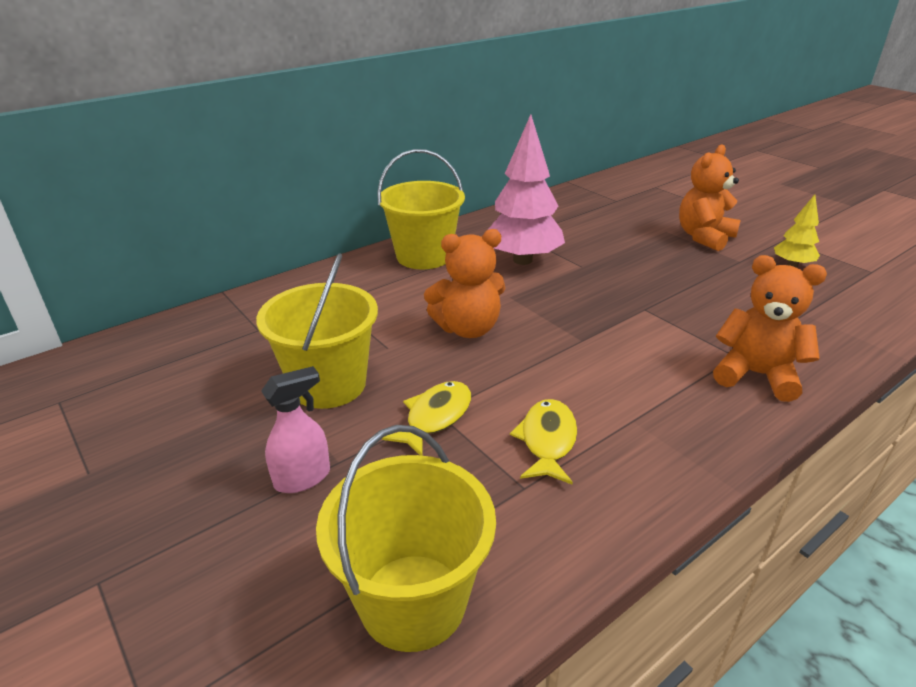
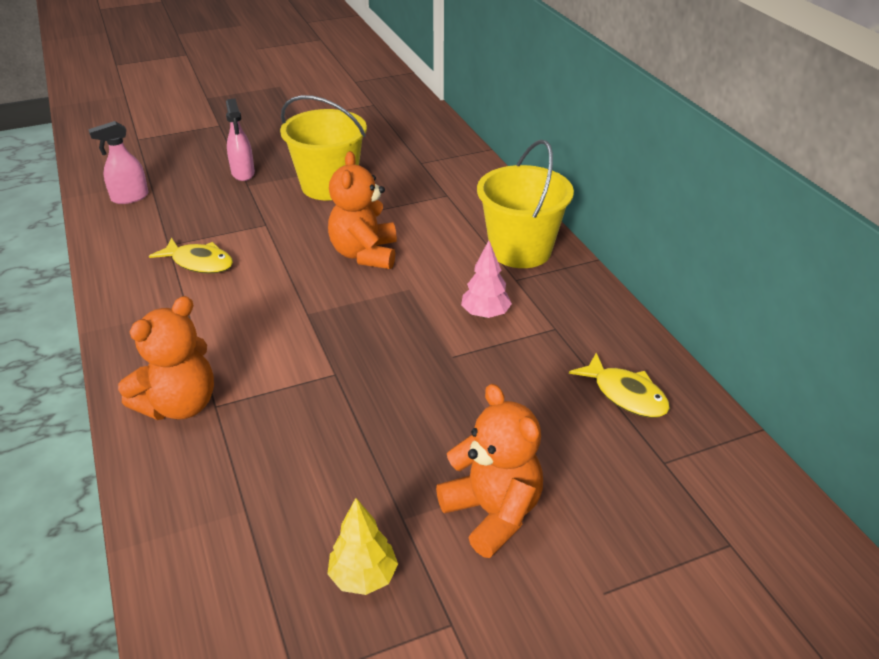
camera: 105 degrees right, 5 degrees up
yellow bucket [316,425,496,652] -> pink spray bottle [88,121,149,204]
yellow fish [382,381,471,456] -> yellow fish moved to [569,353,670,418]
pink tree [488,114,565,265] -> pink tree [461,240,512,319], size x0.51

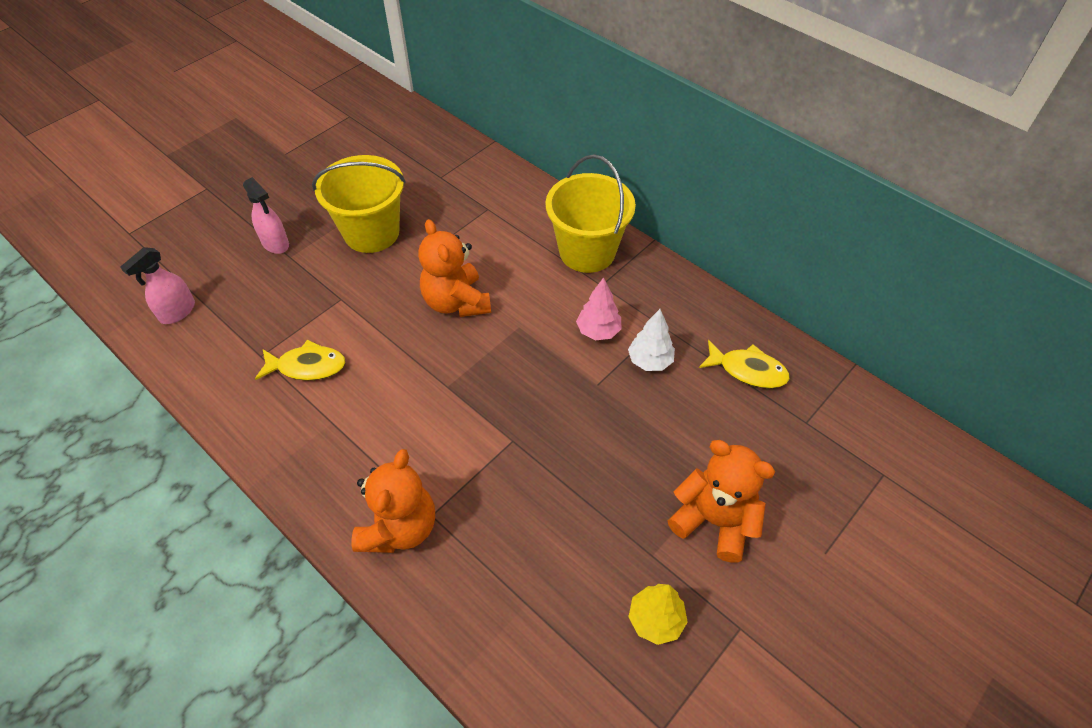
camera: 25 degrees left, 15 degrees up
none -> white tree [628,309,675,371]

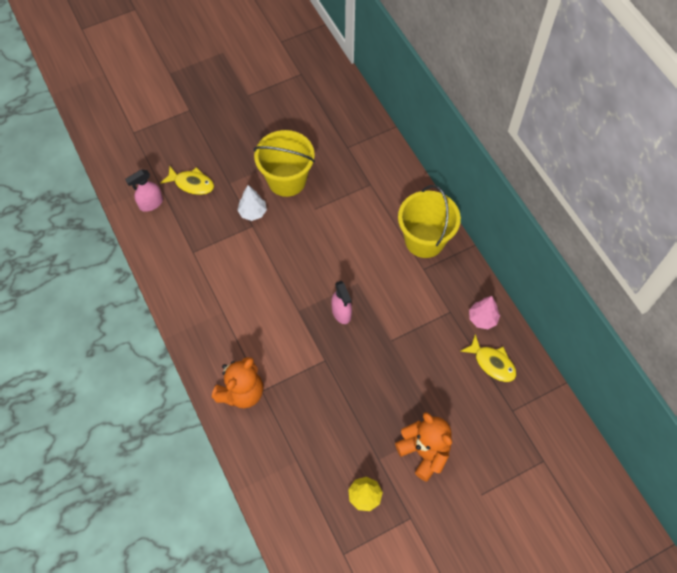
camera: 20 degrees right, 10 degrees up
pink spray bottle [243,177,289,254] -> pink spray bottle moved to [331,281,352,324]
yellow fish [255,340,346,381] -> yellow fish moved to [160,166,214,195]
orange teddy bear [418,219,491,317] -> none
pink tree [576,277,621,340] -> pink tree moved to [469,296,500,329]
white tree [628,309,675,371] -> white tree moved to [237,185,267,221]

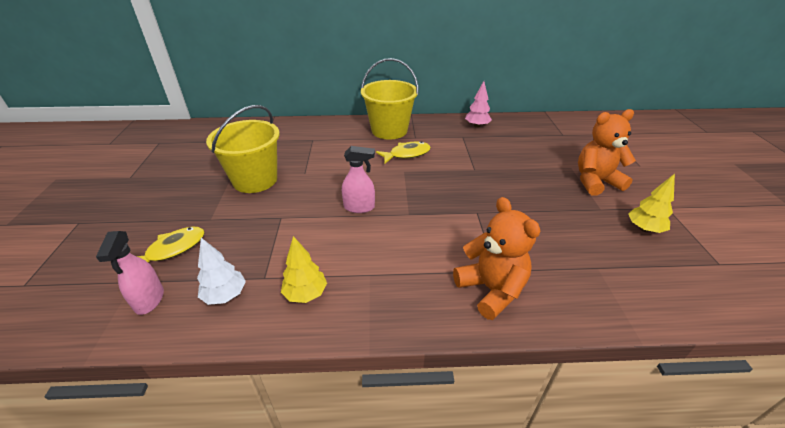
camera: 65 degrees left, 25 degrees down
white tree [237,185,267,221] -> white tree moved to [197,238,246,305]
pink spray bottle [331,281,352,324] -> pink spray bottle moved to [342,146,375,213]
yellow fish [461,334,517,382] -> yellow fish moved to [376,141,431,163]
none -> yellow tree [281,236,327,303]

